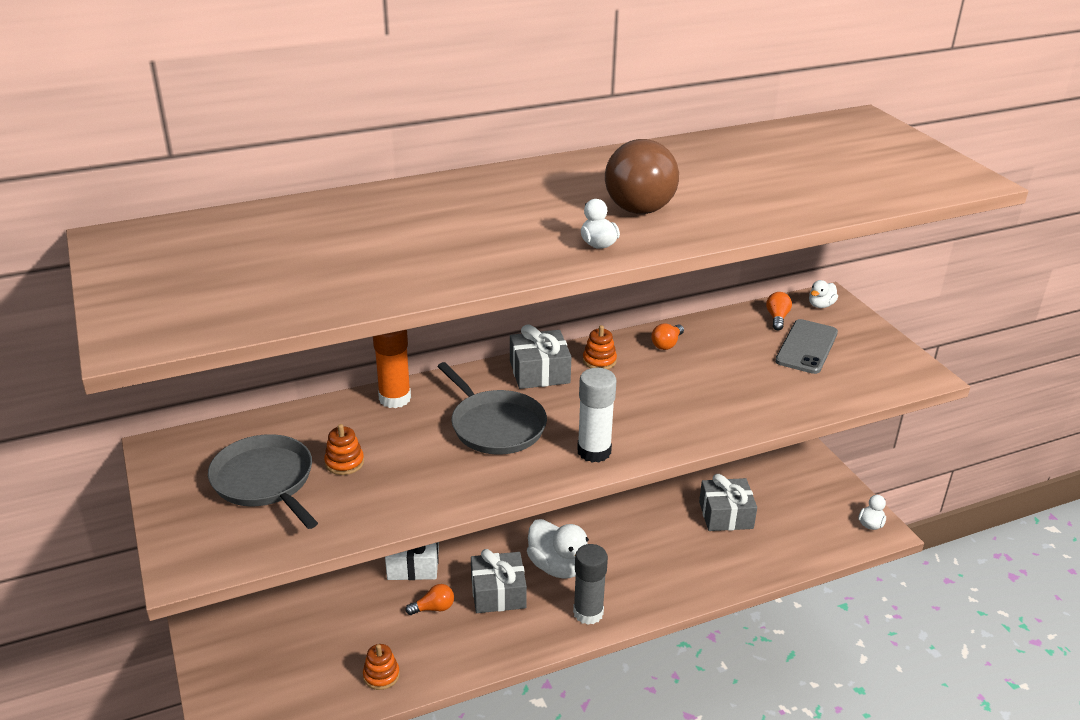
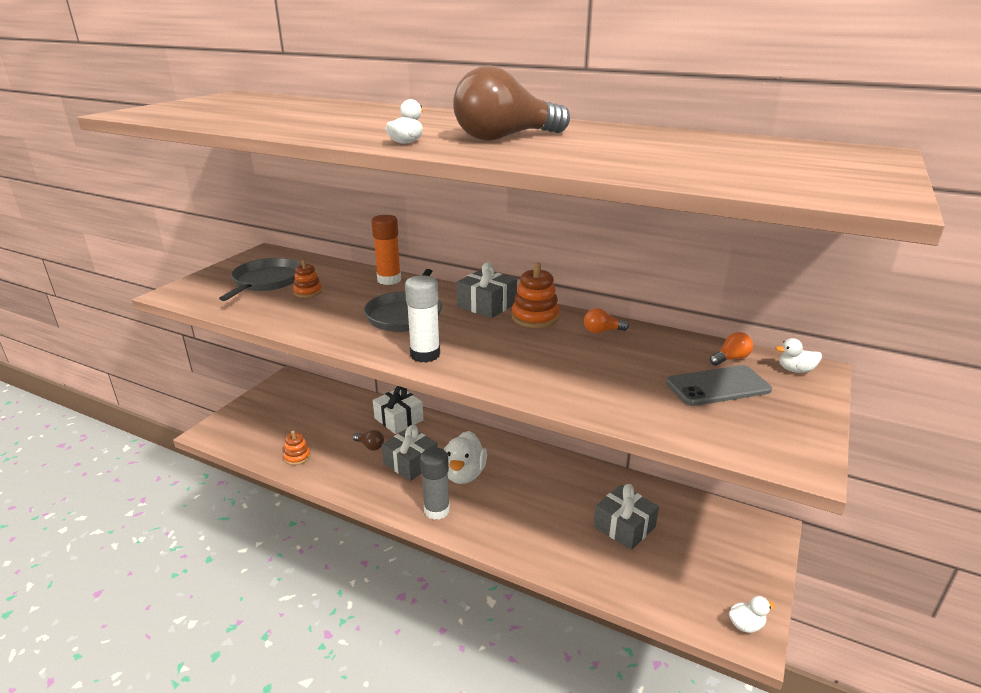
camera: 50 degrees right, 5 degrees down
orange light bulb [405,584,454,615] -> brown light bulb [353,430,384,451]
orange stacking toy [583,325,617,370] -> orange stacking toy [512,262,560,328], size x1.58

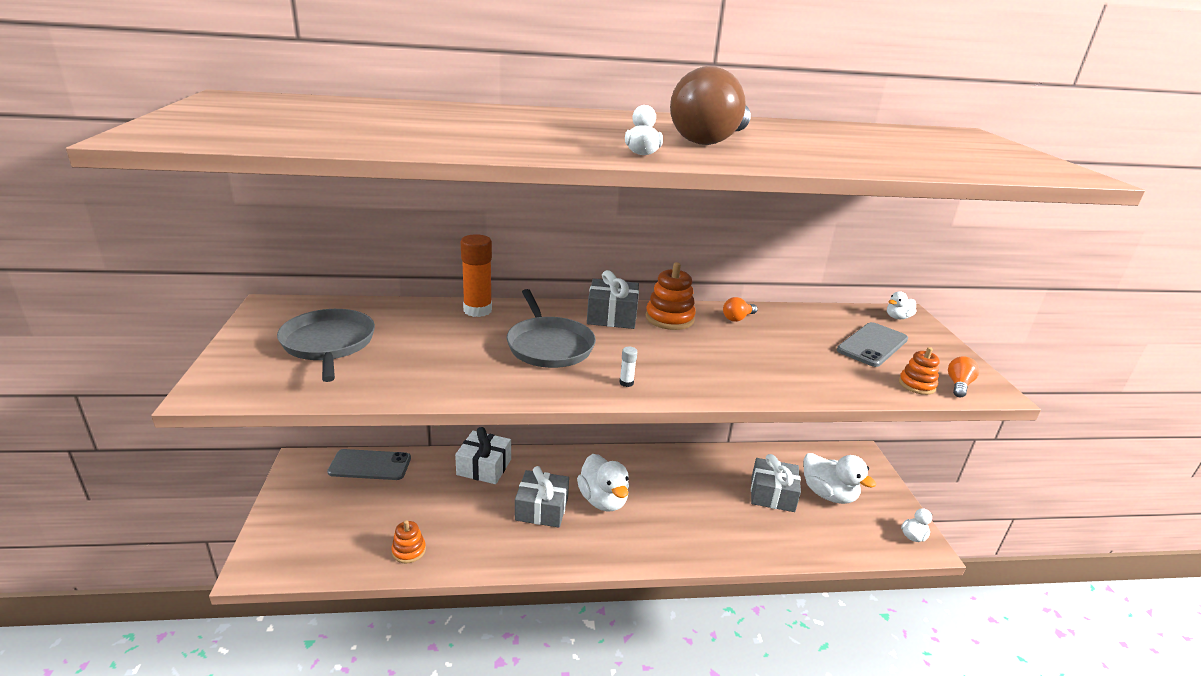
camera: 35 degrees left, 0 degrees up
orange stacking toy [293,260,322,298] -> orange stacking toy moved to [899,347,940,395]
brown light bulb [353,430,384,451] -> none
white glue stick [405,275,440,363] -> white glue stick [619,347,637,387], size x0.43
grey glue stick [420,448,450,520] -> none
orange light bulb [710,332,753,366] -> orange light bulb moved to [948,356,979,398]
none -> grey phone [327,449,411,480]
none -> white duck [803,453,876,504]

